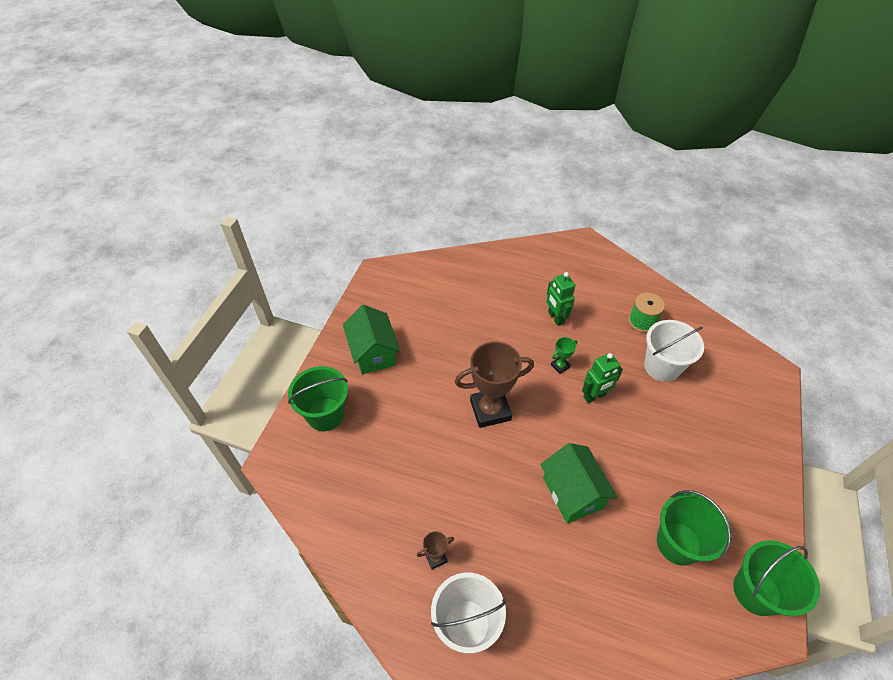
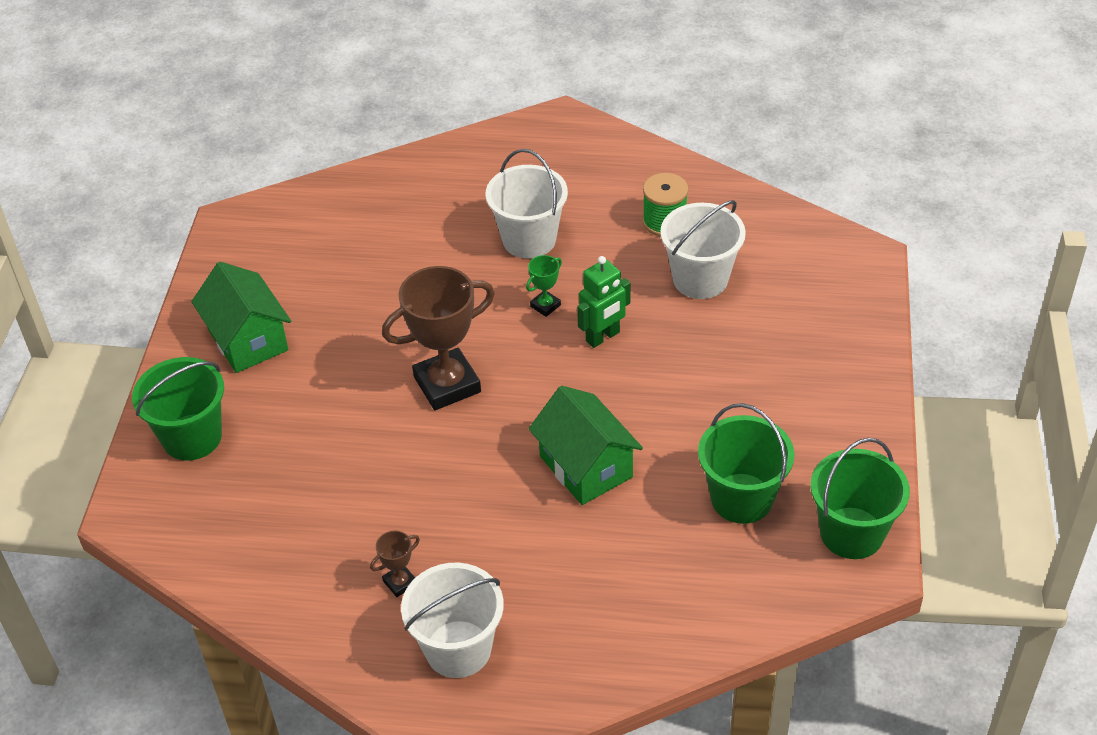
camera: 10 degrees left, 5 degrees down
green robot [546,272,575,326] -> white bucket [486,149,568,259]

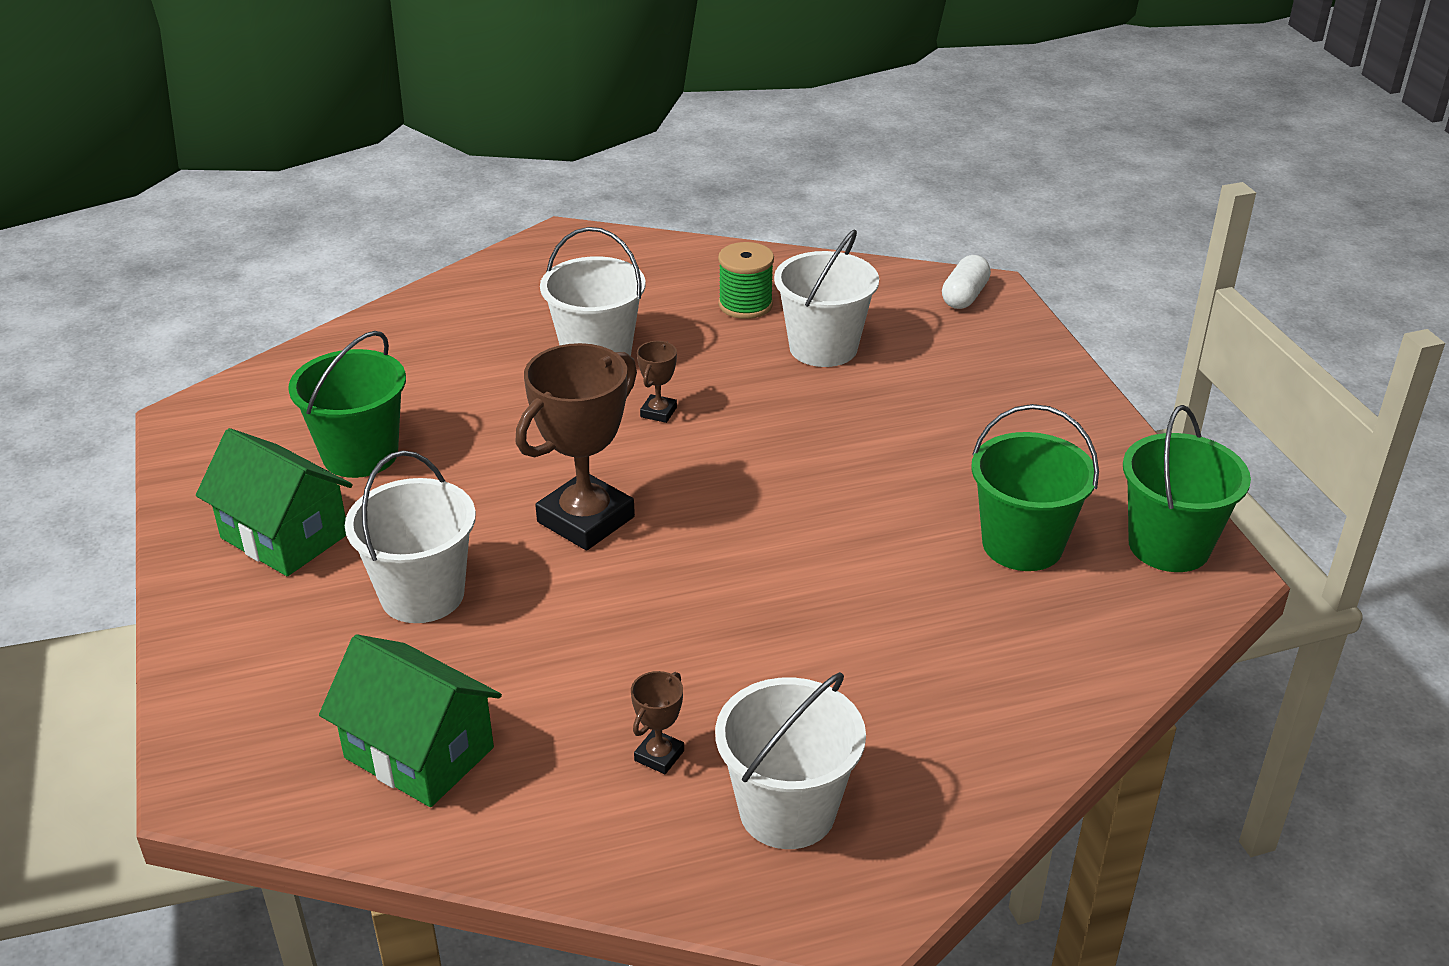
camera: 25 degrees left, 10 degrees down
green bucket [132,357,224,461] -> green bucket moved to [288,331,406,478]
green trophy [526,255,562,317] -> brown trophy [637,341,677,423]
green house [529,386,643,505] -> green house moved to [319,634,502,807]
green robot [577,256,630,348] -> none
none -> white bucket [345,451,476,623]
none -> white capsule [942,255,991,309]

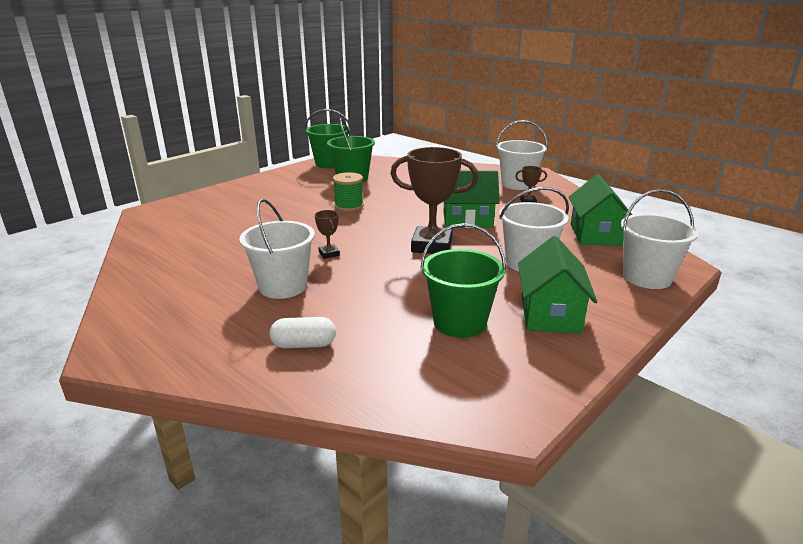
camera: 120 degrees left, 10 degrees down
brown trophy [637,341,677,423] -> brown trophy turned 75 degrees clockwise [315,210,340,259]
green spool [718,242,774,319] -> green spool moved to [333,172,364,212]
white bucket [774,229,879,367] -> white bucket moved to [621,189,698,289]
white capsule [942,255,991,309] -> white capsule moved to [270,317,336,348]
none -> green house [443,171,500,228]

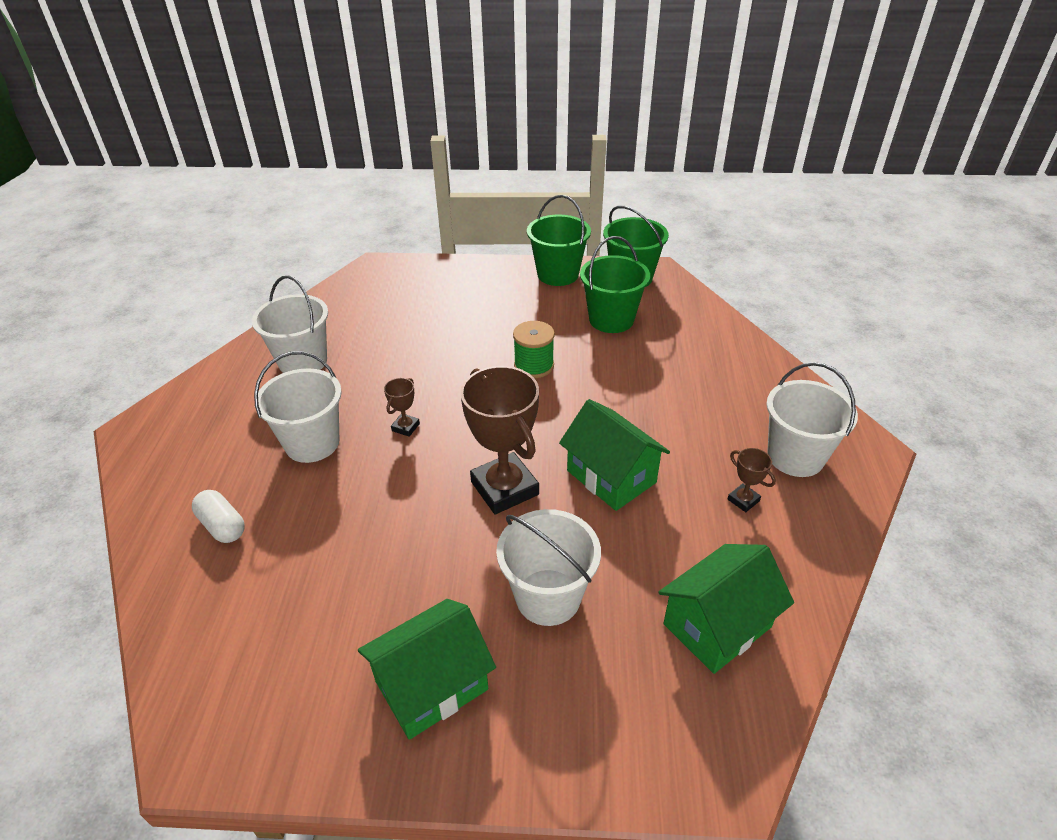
camera: 50 degrees right, 15 degrees up
green bucket [420,223,506,338] -> green bucket moved to [527,195,591,286]
white bucket [621,189,698,289] -> white bucket moved to [252,276,328,373]

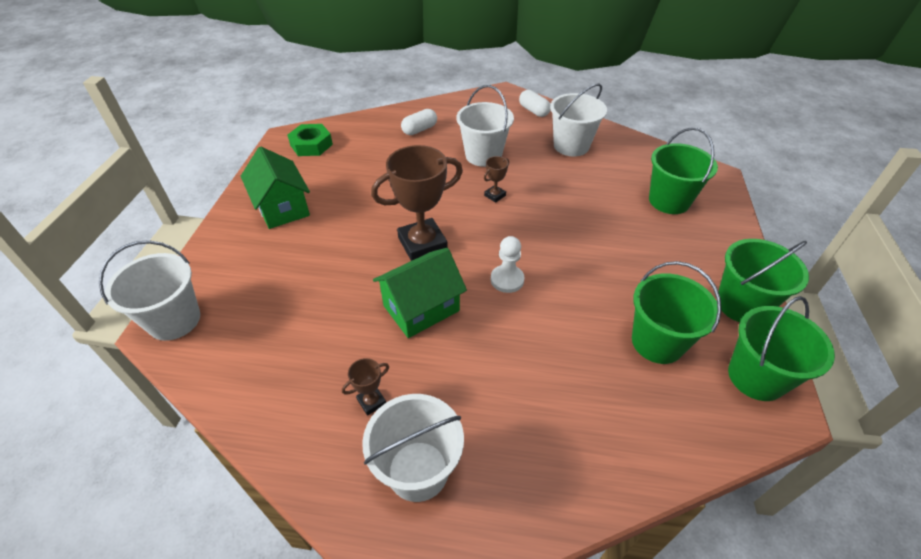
camera: 95 degrees right, 5 degrees up
brown trophy [384,378,420,437] -> brown trophy turned 75 degrees counterclockwise [484,156,509,203]
white bucket [496,509,601,626] -> white bucket moved to [99,240,200,341]
green spool [513,321,555,378] -> none
green house [658,544,794,674] -> none
none -> green nut [288,124,333,156]
none -> white pawn [491,236,525,293]
none -> white capsule [519,90,551,117]
none -> green bucket [649,127,718,214]

